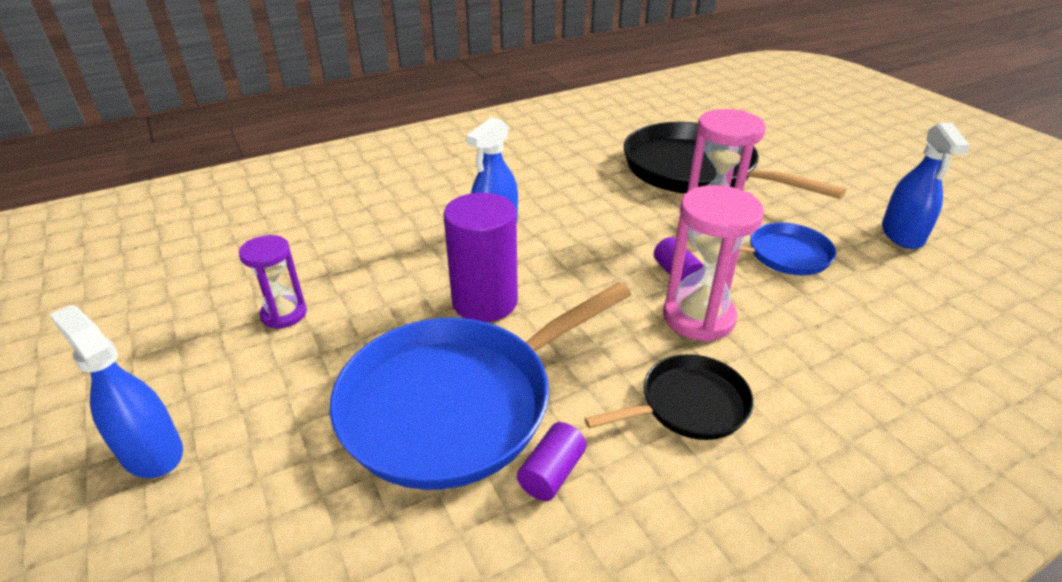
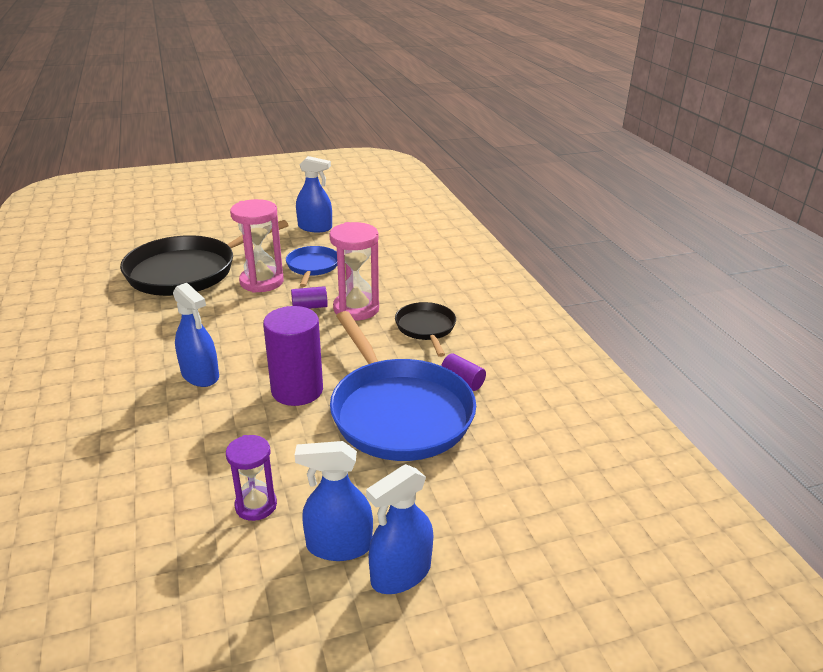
camera: 80 degrees left, 5 degrees down
none -> blue spray bottle [295,441,373,561]

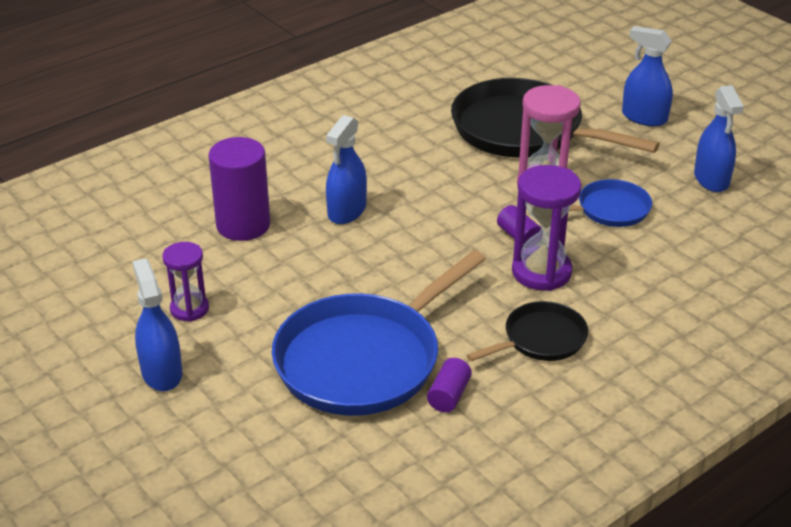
camera: 70 degrees right, 5 degrees up
purple cylinder [263,306,323,406] -> purple cylinder moved to [208,137,270,241]
pink hourglass [329,222,379,321] -> purple hourglass [512,165,582,291]
blue spray bottle [366,464,433,594] -> blue spray bottle moved to [622,26,673,126]

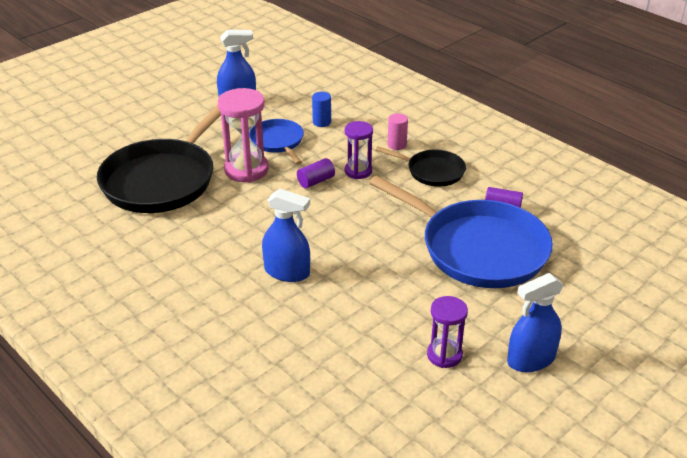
camera: 95 degrees left, 0 degrees up
purple cylinder [208,137,270,241] -> none
black pan [467,301,588,361] -> black pan turned 150 degrees clockwise [375,146,466,187]
purple hourglass [512,165,582,291] -> purple hourglass [345,121,373,179], size x0.62
blue spray bottle [622,26,673,126] -> none
none -> blue cylinder [312,92,331,127]
none -> pink cylinder [387,113,408,150]

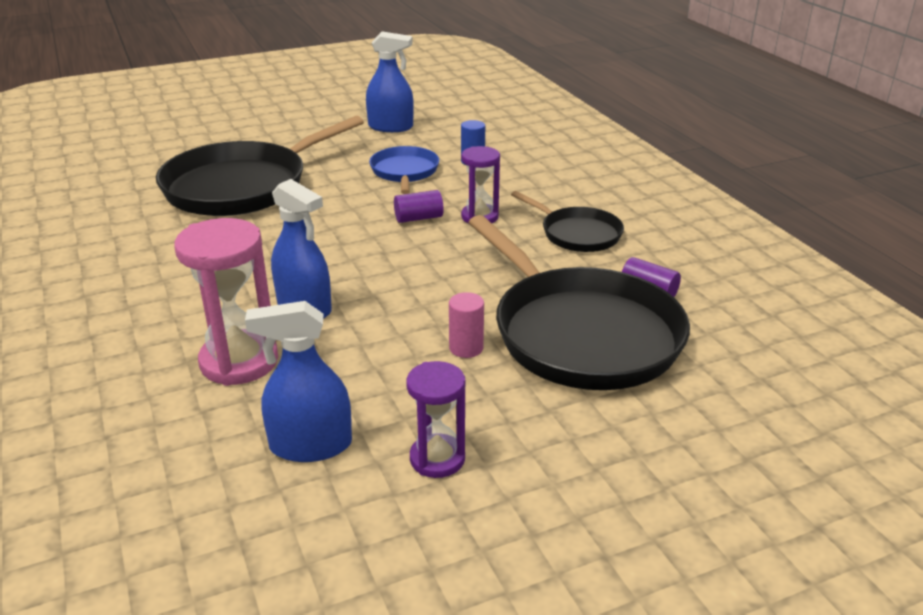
camera: 20 degrees right, 5 degrees down
pink hourglass [218,88,269,183] -> pink hourglass moved to [174,218,278,386]
blue pan [369,175,553,288] -> black pan [468,215,690,390]
pink cylinder [387,113,408,150] -> pink cylinder moved to [449,292,484,358]
blue spray bottle [507,273,564,372] -> blue spray bottle moved to [245,301,352,462]

